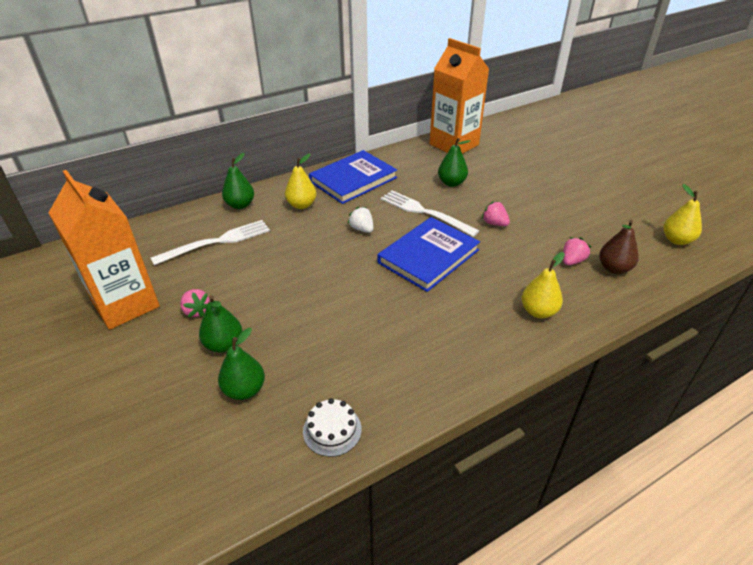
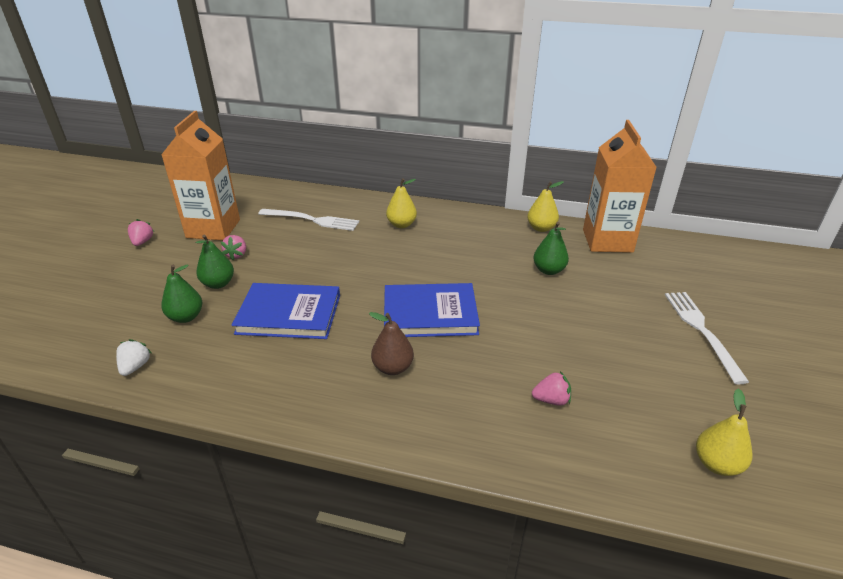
camera: 45 degrees right, 5 degrees down
green pear [222,153,254,209] -> none
white cake [303,398,362,457] -> none
blue book [309,150,397,204] -> blue book moved to [232,283,340,339]
white strawberry [348,207,373,233] -> white strawberry moved to [116,339,151,376]
white fork [381,190,479,237] -> white fork moved to [665,292,749,385]
pink strawberry [482,201,510,226] -> pink strawberry moved to [128,219,154,246]
yellow pear [522,252,565,318] -> yellow pear moved to [527,181,564,232]
brown pear [599,220,639,274] -> brown pear moved to [369,312,414,375]

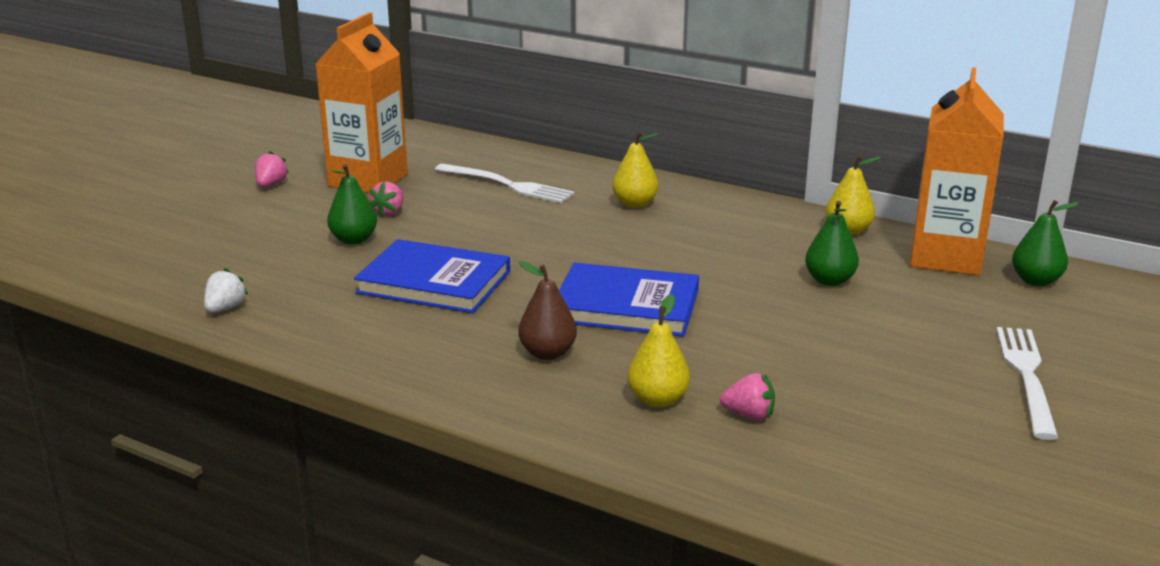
camera: 15 degrees right, 10 degrees down
green pear [161,264,202,323] -> green pear moved to [1012,200,1079,286]
yellow pear [696,388,752,476] -> yellow pear moved to [627,294,690,408]

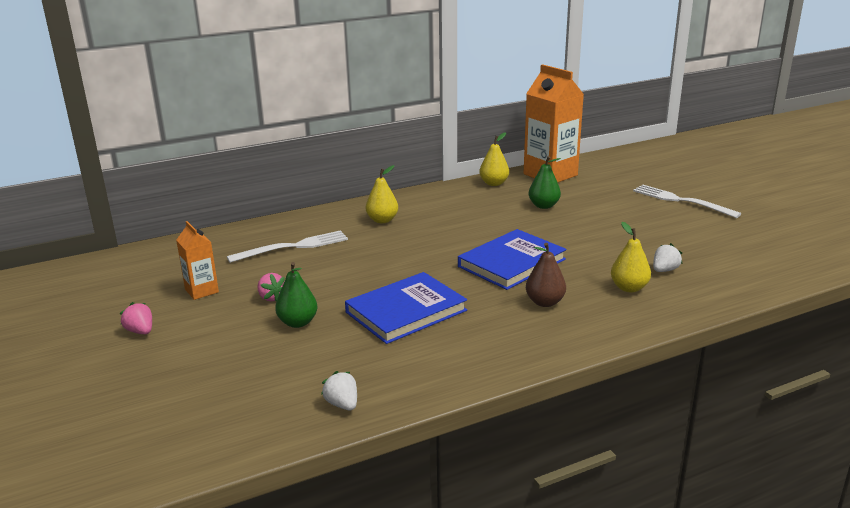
camera: 55 degrees left, 0 degrees up
orange carton [315,12,408,193] -> orange carton [176,221,219,300], size x0.51
pink strawberry [720,373,775,420] -> white strawberry [653,243,683,272]
green pear [1012,200,1079,286] -> none

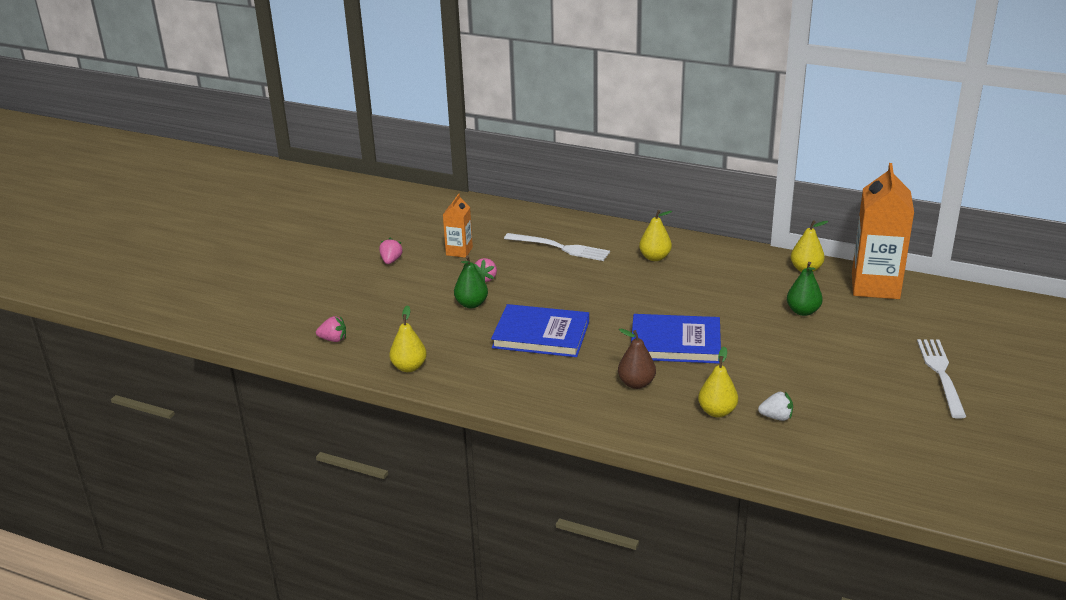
camera: 50 degrees right, 5 degrees up
white strawberry [321,371,357,410] -> yellow pear [389,305,427,372]
none -> pink strawberry [316,316,346,342]

